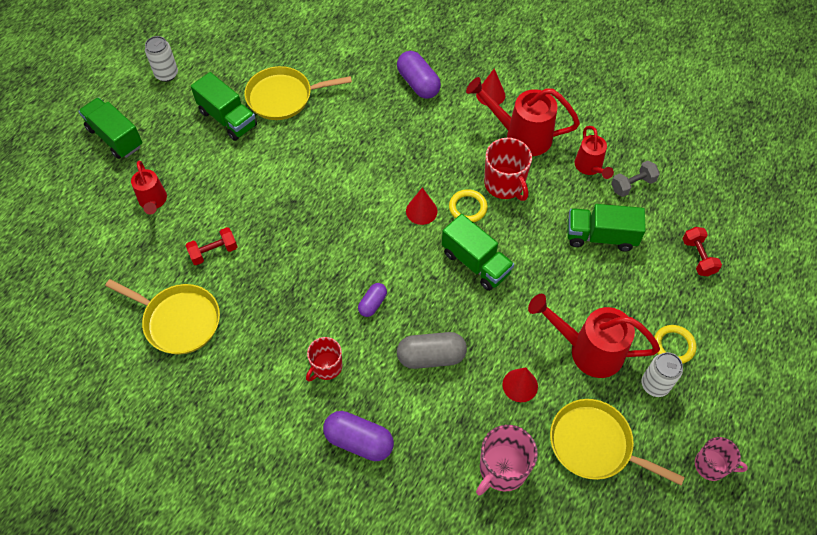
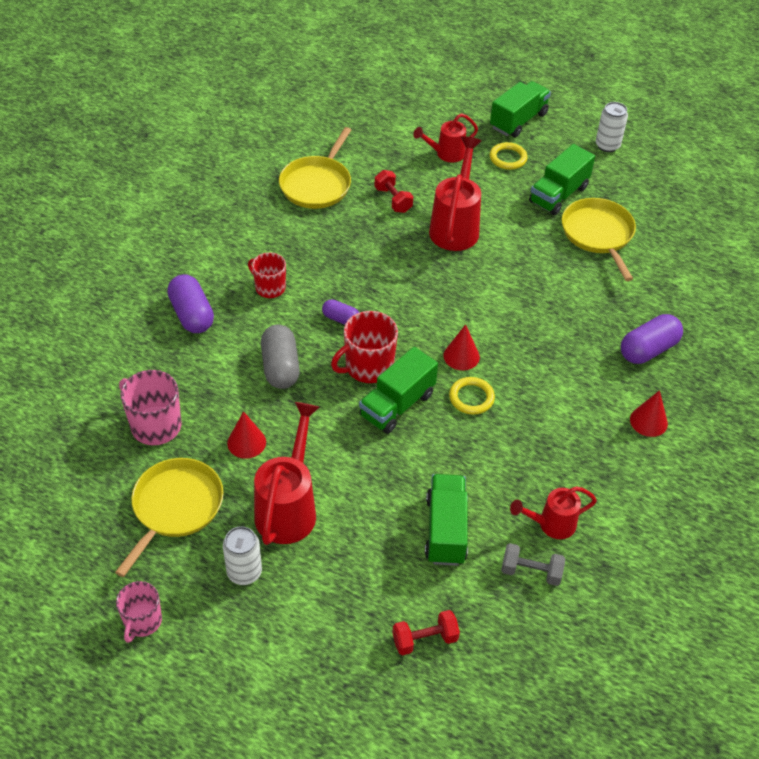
camera: 85 degrees right, 10 degrees down
purple capsule [323,411,394,461] -> purple capsule turned 45 degrees counterclockwise [167,274,214,333]
red watering can [466,77,580,156] -> red watering can moved to [429,136,481,251]
red mug [484,138,532,201] -> red mug moved to [331,311,398,383]
grey dumbbell [611,161,660,197] -> grey dumbbell turned 45 degrees counterclockwise [501,543,565,586]
yellow ring [654,325,696,364] -> yellow ring moved to [490,142,528,170]

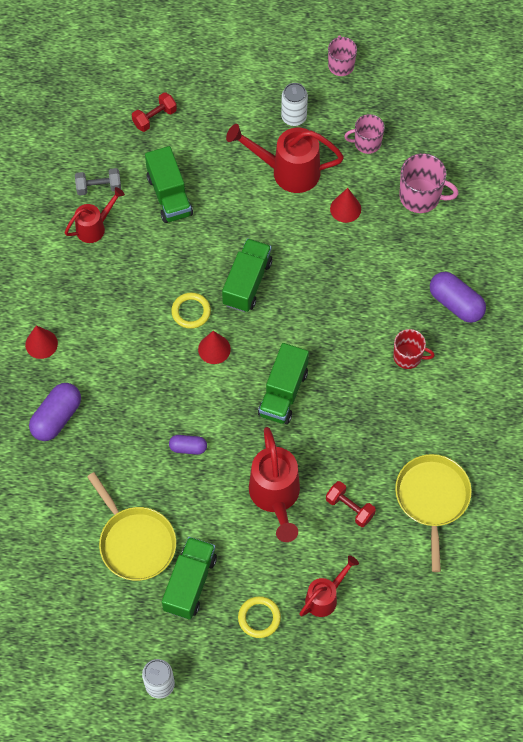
camera: 160 degrees right, 15 degrees up
yellow pan [115,458,224,577] -> pink mug [344,114,385,154]
red watering can [254,402,320,545] -> red watering can turned 105 degrees clockwise [226,124,344,193]
grey capsule [261,325,300,389] -> none
purple capsule [322,299,359,325] -> purple capsule moved to [169,435,207,455]
red mug [331,311,398,383] -> none
green truck [490,81,551,138] -> green truck moved to [258,343,309,424]

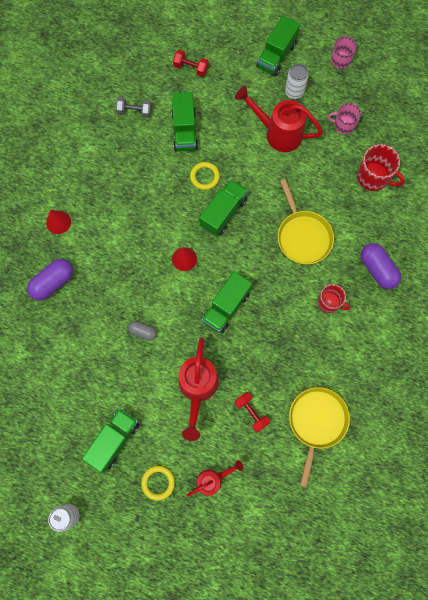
camera: 15 degrees right, 10 degrees up
red watering can [65,187,125,243] -> none
yellow pan [87,472,176,581] -> yellow pan moved to [278,179,334,264]
red dumbbell [132,92,177,132] -> red dumbbell turned 45 degrees clockwise [173,50,209,77]
purple capsule [169,435,207,455] -> grey capsule [128,321,157,340]
yellow ring [171,292,211,329] -> yellow ring moved to [190,162,220,190]
red cone [330,188,361,223] -> none
pink mug [399,153,459,213] -> red mug [357,144,405,191]
none -> green truck [256,16,300,76]

